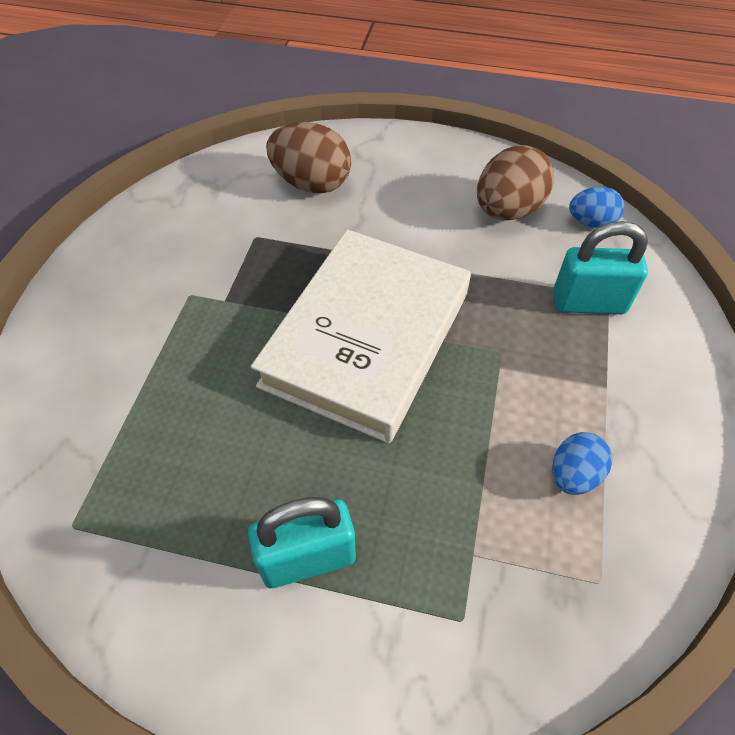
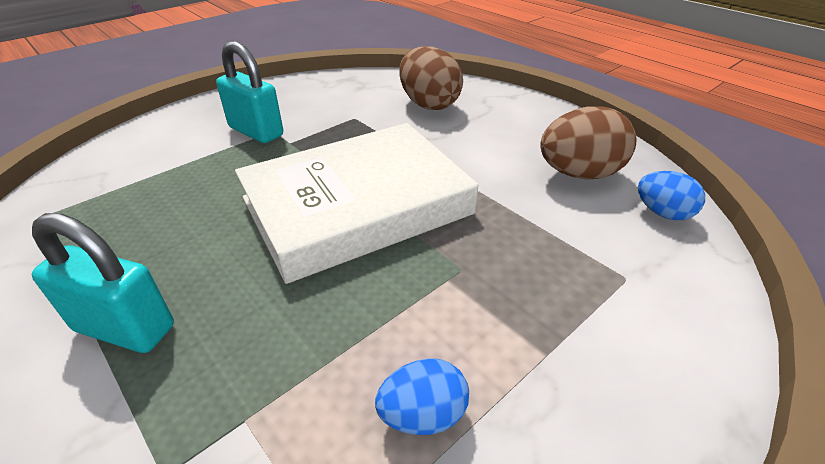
camera: 35 degrees right, 15 degrees down
turquoise padlock [553,221,648,314] -> turquoise padlock moved to [216,41,283,143]

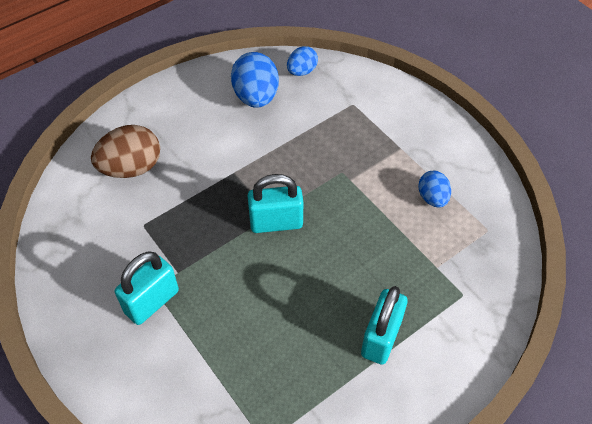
camera: 85 degrees left, 15 degrees up
white book [235,123,478,284] -> turquoise padlock [248,174,303,233]
brown egg [540,107,636,180] -> blue egg [231,52,279,108]

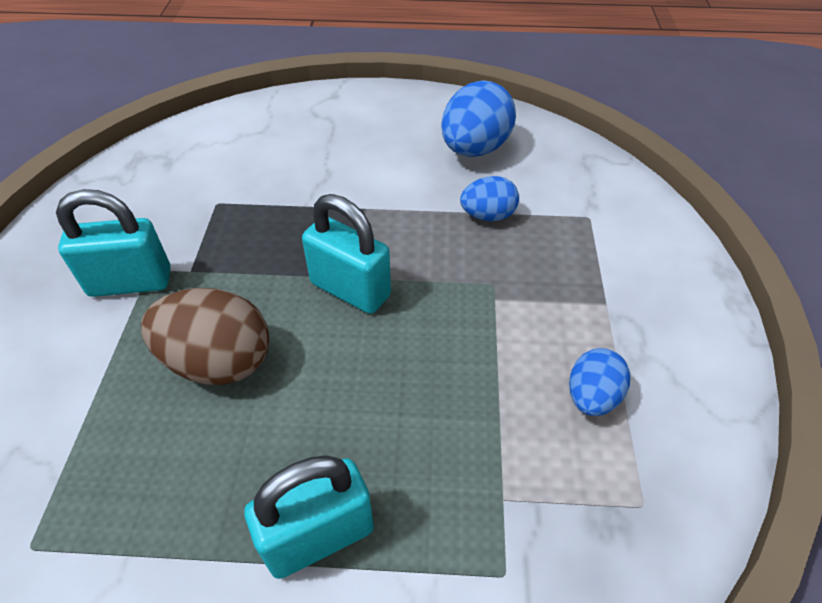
camera: 40 degrees right, 5 degrees down
brown egg [91,125,160,178] -> brown egg moved to [141,288,270,385]
blue egg [287,46,318,76] -> blue egg moved to [460,176,519,221]

